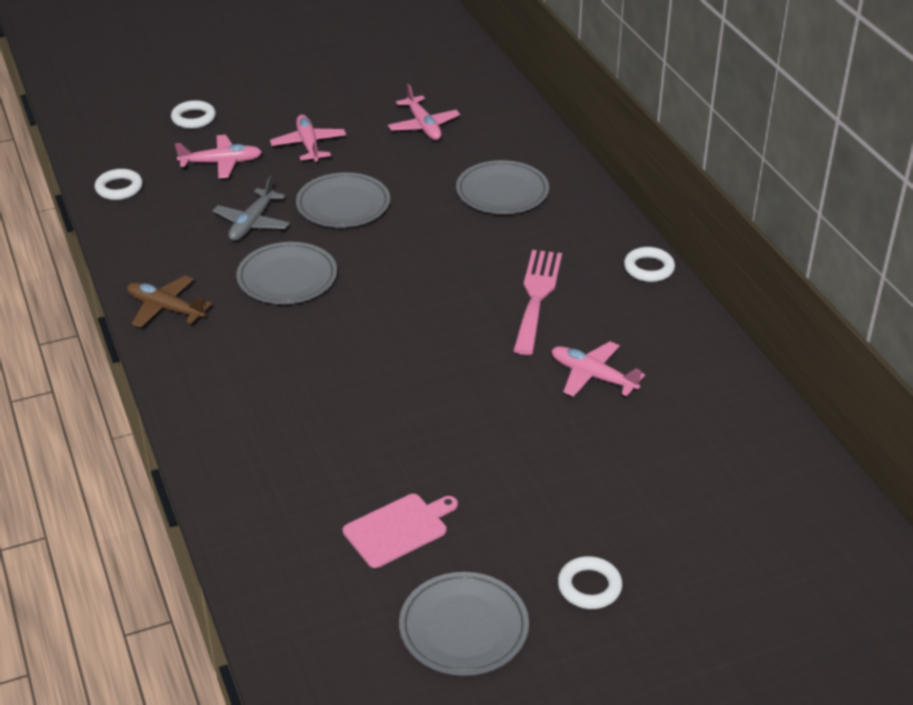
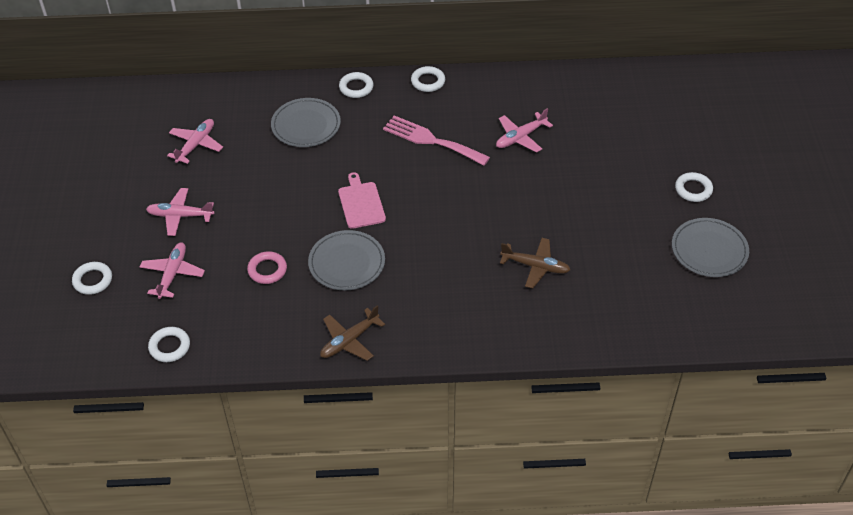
camera: 70 degrees left, 10 degrees up
grey plane [213,176,290,241] -> pink ring [247,251,287,284]
grey plate [296,172,390,228] -> none
pink cutting board [343,494,458,568] -> pink cutting board moved to [338,172,386,229]
pink plane [388,84,460,140] -> pink plane turned 60 degrees counterclockwise [167,119,223,164]
none -> white ring [339,72,374,98]
none -> brown plane [500,238,570,288]

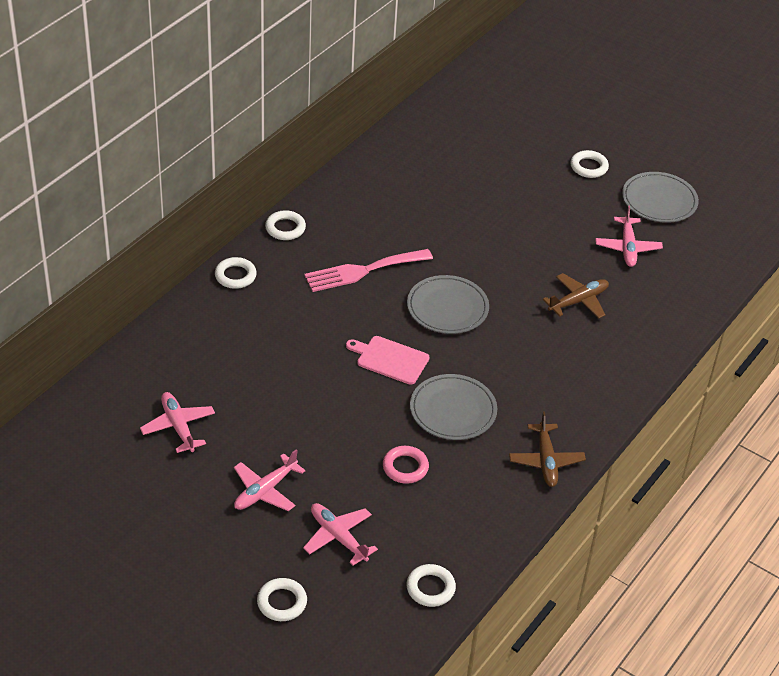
camera: 55 degrees left, 5 degrees down
grey plate [271,98,341,147] -> grey plate moved to [407,275,489,334]
pink plane [496,108,553,153] -> pink plane moved to [596,206,663,267]

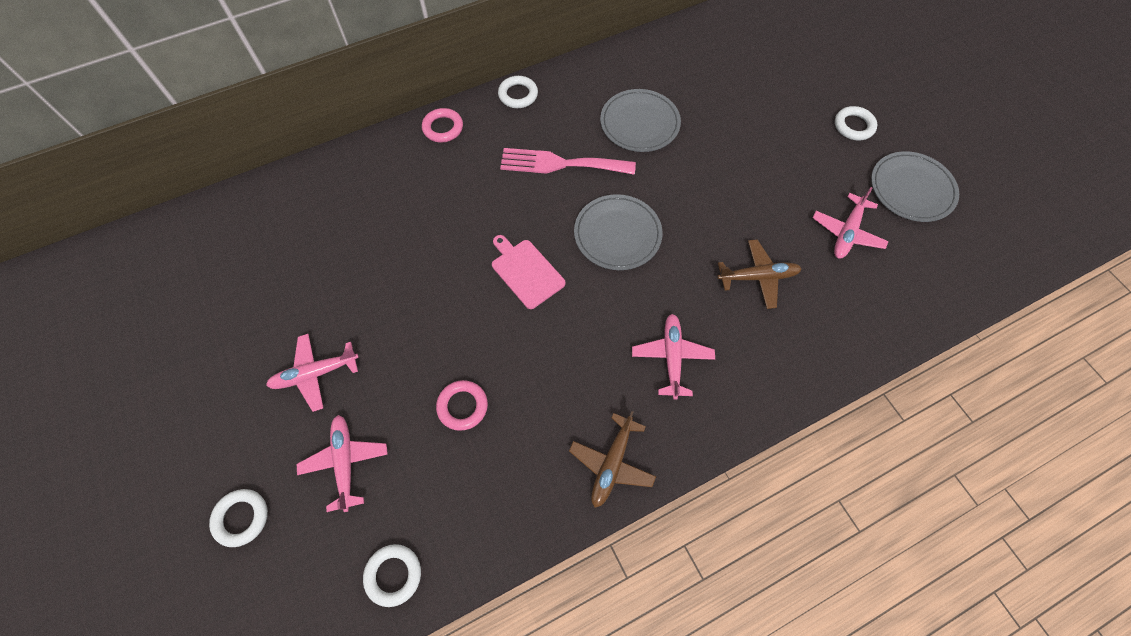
camera: 30 degrees right, 20 degrees up
pink plane [140,392,215,453] -> pink plane moved to [632,314,715,400]
white ring [215,257,257,289] -> pink ring [422,108,463,143]
grey plate [410,374,497,440] -> grey plate moved to [600,89,681,152]

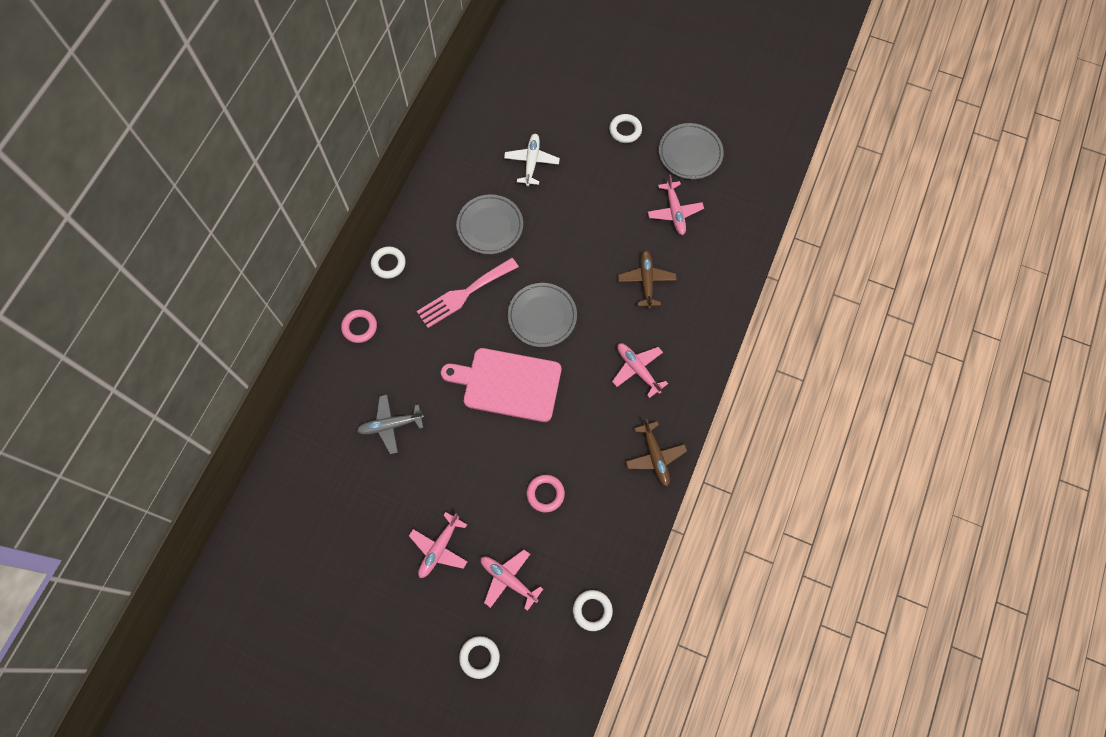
camera: 40 degrees left, 5 degrees up
pink cutting board [492,235,565,309] -> pink cutting board [441,348,561,422], size x1.70
brown plane [717,239,802,309] -> brown plane turned 45 degrees counterclockwise [618,250,676,309]
none -> grey plane [357,395,424,454]
none -> white plane [504,134,560,186]

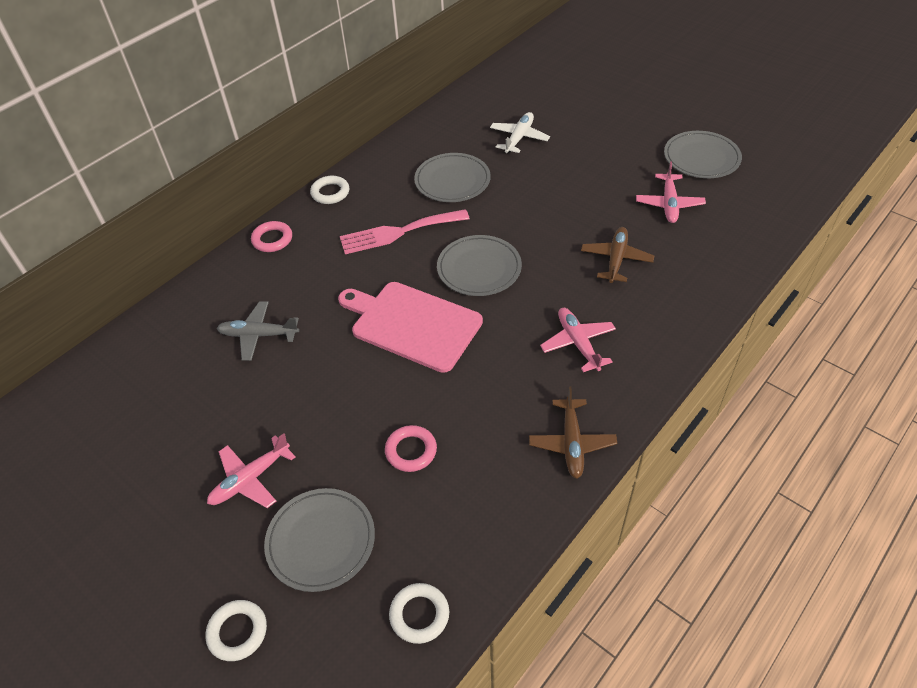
camera: 20 degrees right, 20 degrees down
pink plane [481,550,543,611] -> grey plate [264,488,375,592]
white ring [609,114,642,143] -> none

